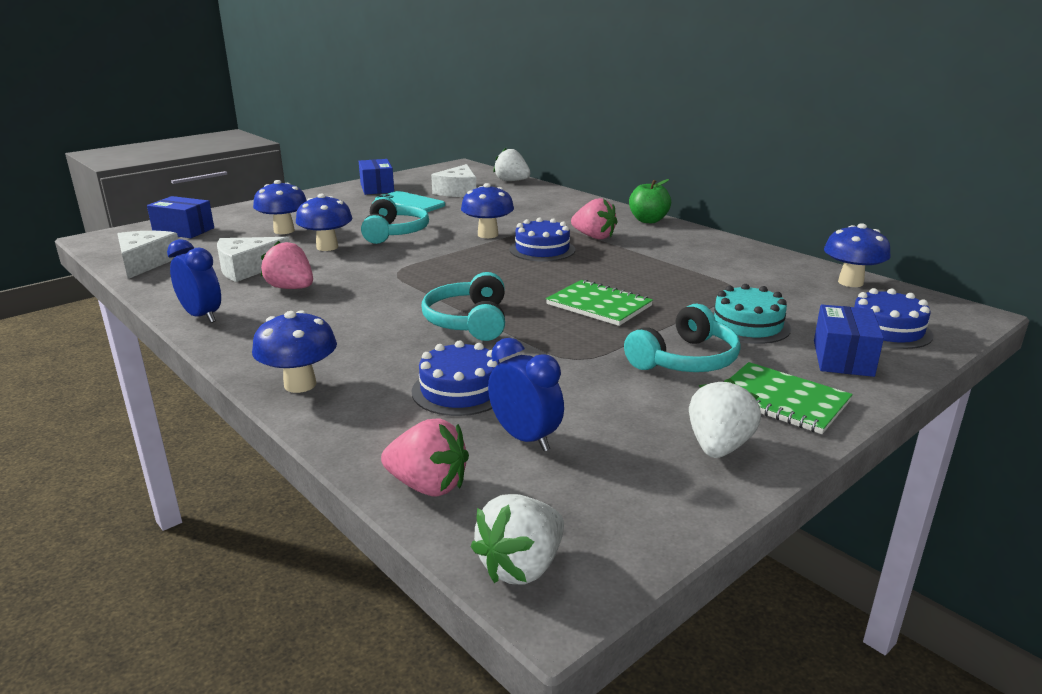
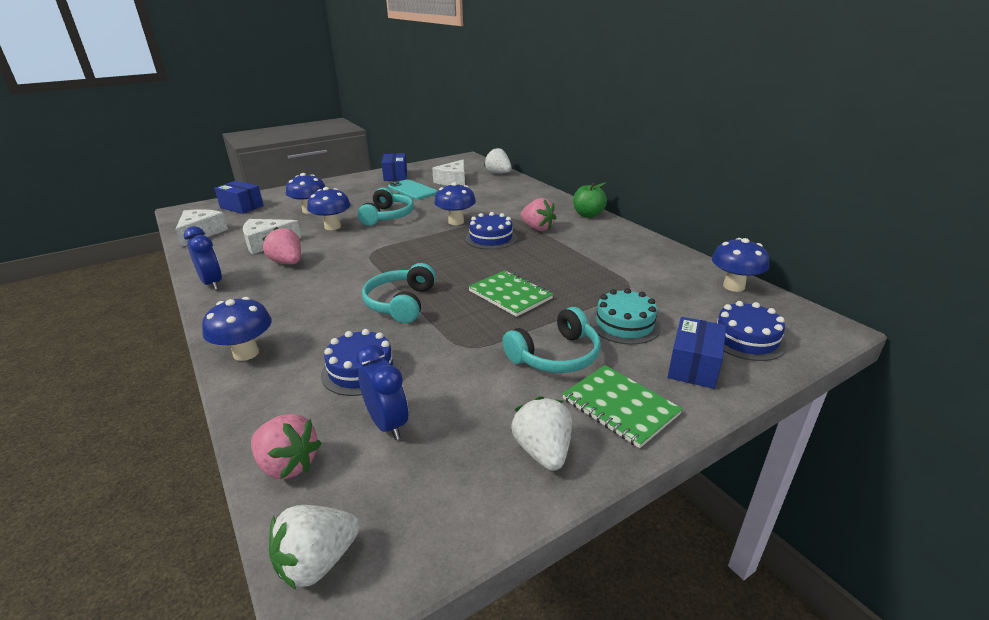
camera: 10 degrees right, 5 degrees up
white strawberry [689,378,761,458] -> white strawberry turned 45 degrees counterclockwise [511,396,572,471]

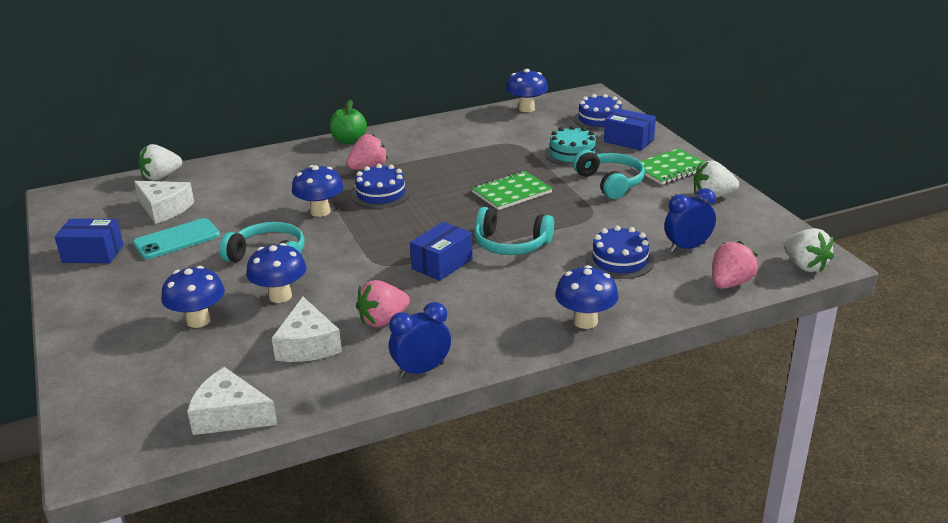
camera: 80 degrees left, 0 degrees up
blue box [214,181,264,214] -> blue box moved to [410,222,473,281]

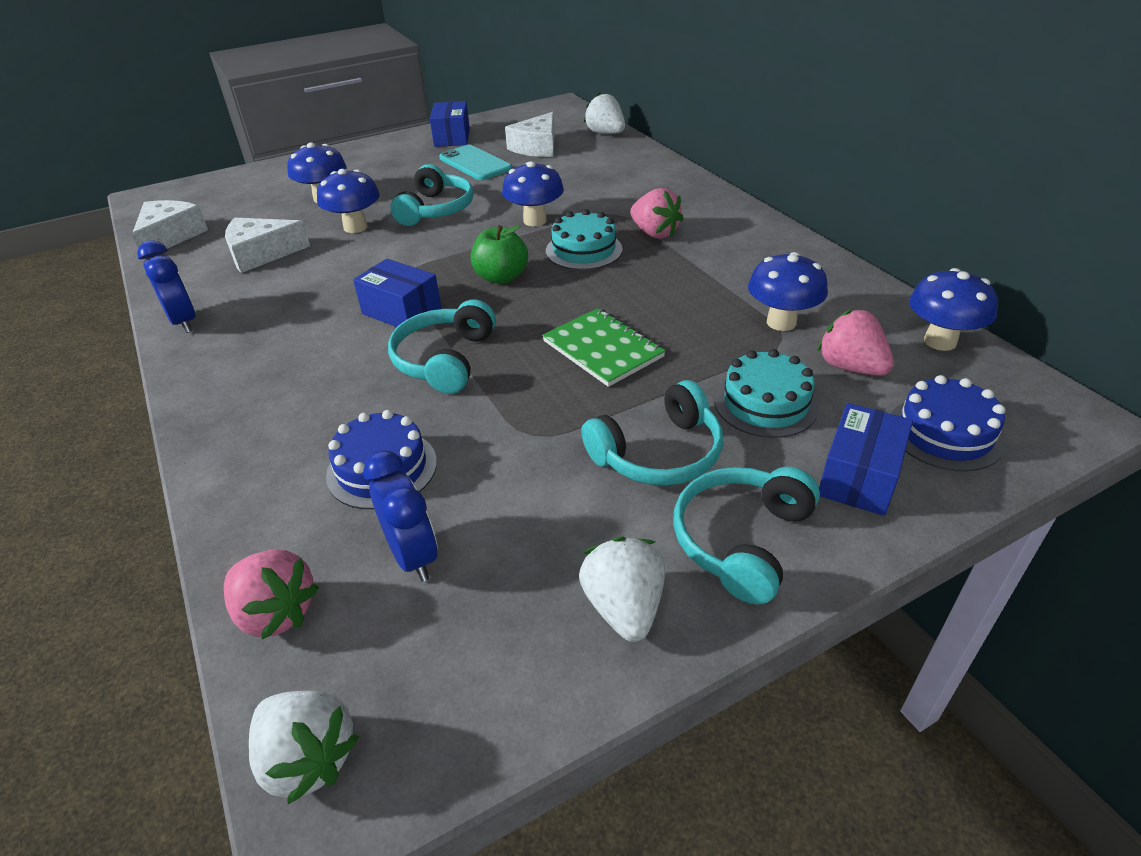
camera: 85 degrees right, 10 degrees up
green apple [330,100,367,144] -> green apple moved to [471,225,528,284]
blue cake [351,164,411,208] -> turquoise cake [546,209,623,270]
pink strawberry [356,280,410,327] -> pink strawberry moved to [818,309,894,376]
blue mushroom [555,265,619,329] -> blue mushroom moved to [748,252,828,331]
green notebook [632,148,705,185] -> turquoise headphones [673,467,820,604]
white strawberry [784,228,834,272] -> white strawberry turned 105 degrees counterclockwise [249,691,359,804]

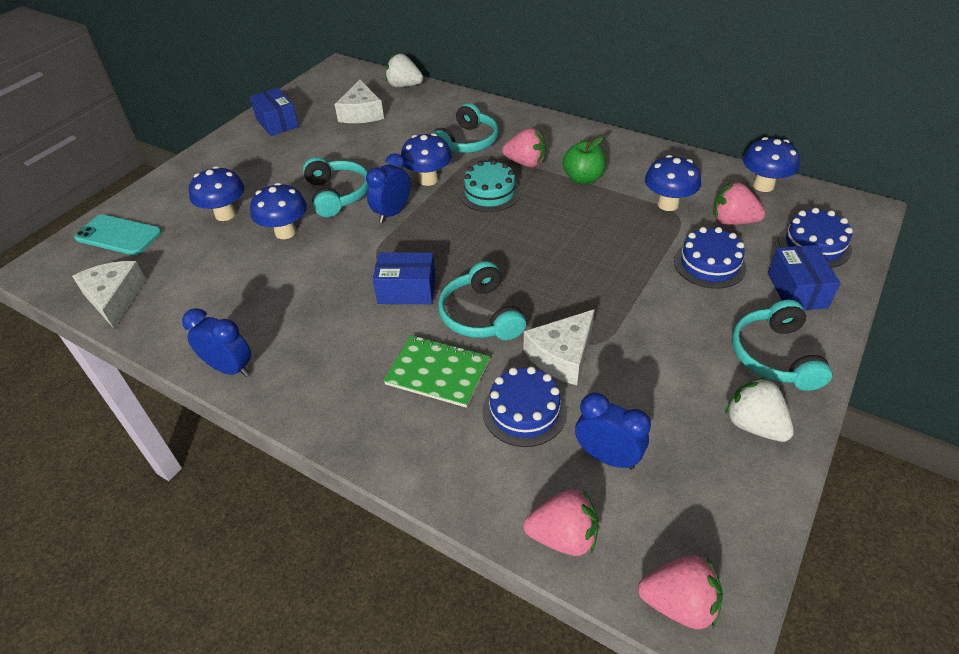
camera: 30 degrees left, 5 degrees up
white cheese [225,218,310,273] -> white cheese moved to [524,309,595,385]
white strawberry [249,691,359,804] -> pink strawberry [638,555,723,629]
turquoise phone [439,145,512,180] -> turquoise phone moved to [74,214,162,255]
green apple [471,225,528,284] -> green apple moved to [563,136,606,184]
green notebook [542,308,666,387] -> green notebook moved to [383,335,490,408]
turquoise headphones [581,380,723,486] -> turquoise headphones moved to [431,103,499,153]
turquoise cake [714,349,819,438] -> blue cake [674,227,746,289]
none -> blue clock [366,153,410,223]

